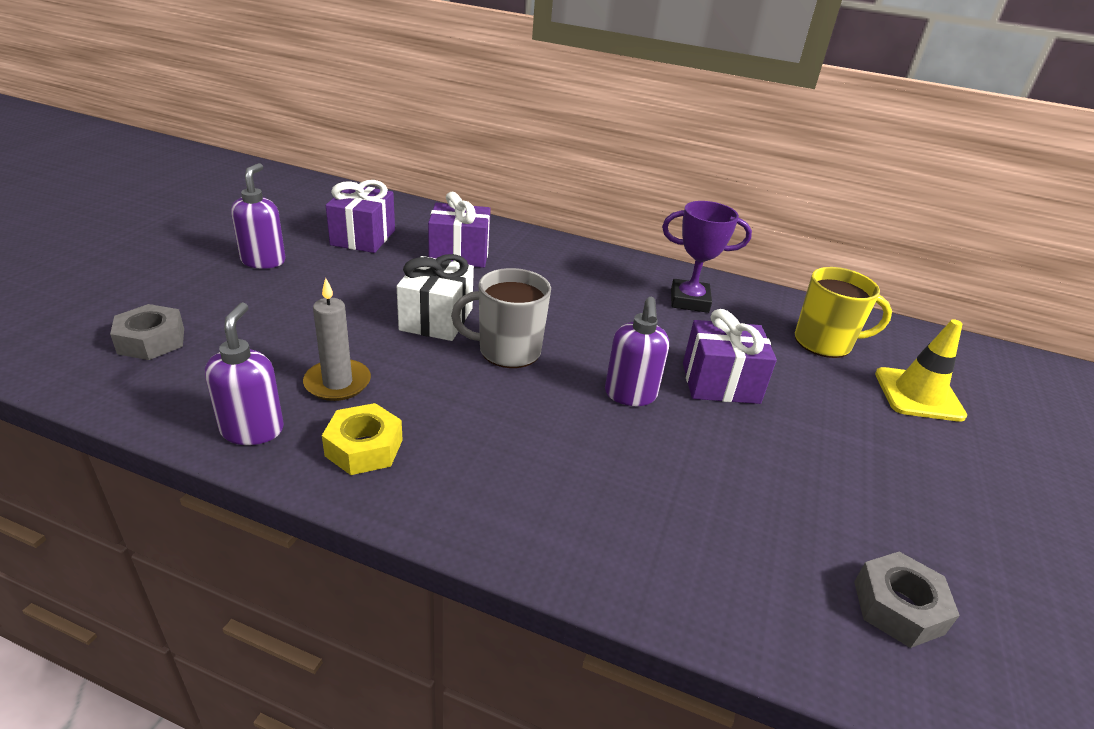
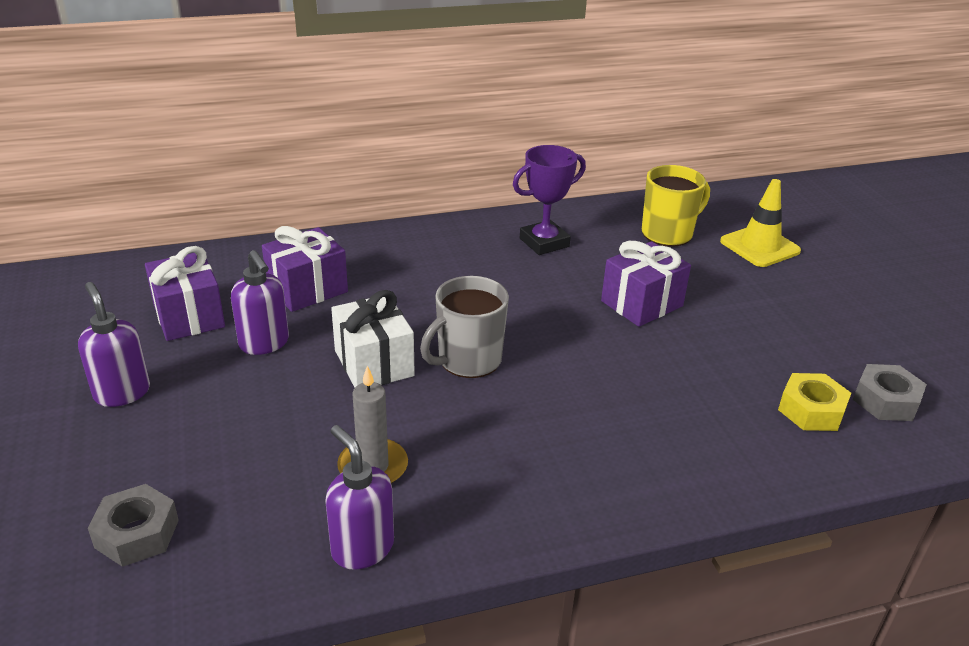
camera: 35 degrees left, 0 degrees up
yellow nut [322,403,403,475] -> yellow nut moved to [778,373,851,431]
purple soap dispenser [605,297,669,406] -> purple soap dispenser moved to [231,250,289,355]

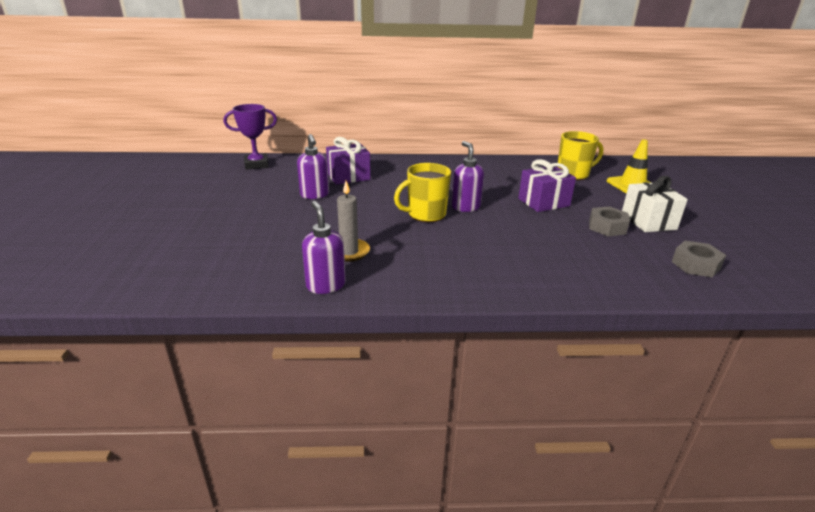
camera: 15 degrees right, 5 degrees down
purple soap dispenser [78,282,150,407] -> purple soap dispenser moved to [452,141,484,212]
grey nut [88,484,179,567] -> grey nut moved to [589,206,630,236]
purple gift [145,246,225,341] -> none
white gift [331,290,415,387] -> white gift moved to [622,176,688,232]
grey mug [420,276,509,378] -> yellow mug [394,163,451,222]
purple trophy [513,145,586,255] -> purple trophy moved to [224,104,277,170]
yellow nut [778,373,851,431] -> none

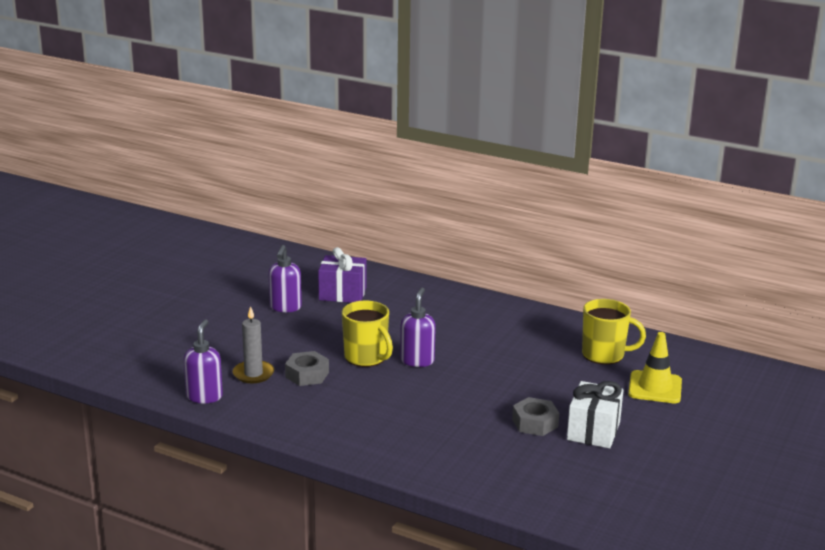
camera: 30 degrees right, 5 degrees down
purple trophy [224,104,277,170] -> none
yellow mug [394,163,451,222] -> yellow mug turned 135 degrees counterclockwise [342,300,393,367]
purple gift [518,159,576,212] -> none
grey nut [672,241,726,277] -> grey nut moved to [285,351,329,386]

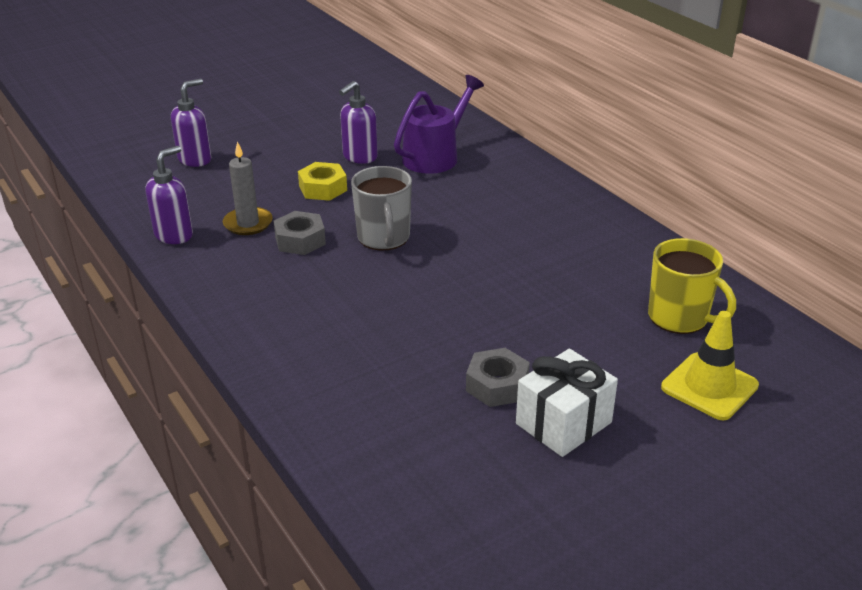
camera: 30 degrees right, 10 degrees up
purple gift [318,247,366,303] -> purple watering can [394,75,484,174]
yellow mug [342,300,393,367] -> grey mug [351,166,412,251]
purple soap dispenser [400,288,436,367] -> purple soap dispenser moved to [171,79,212,167]
none -> yellow nut [298,162,347,201]

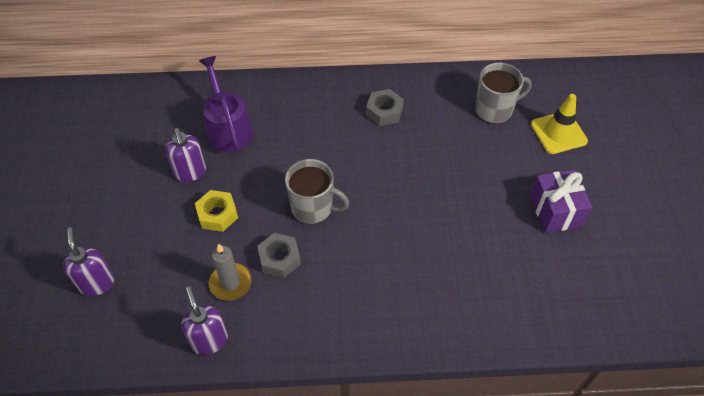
camera: 60 degrees left, 20 degrees up
grey nut [466,348,530,407] -> grey nut moved to [366,89,404,126]
white gift [516,348,618,457] -> purple gift [530,170,592,233]
yellow mug [648,238,736,334] -> grey mug [475,63,532,124]

